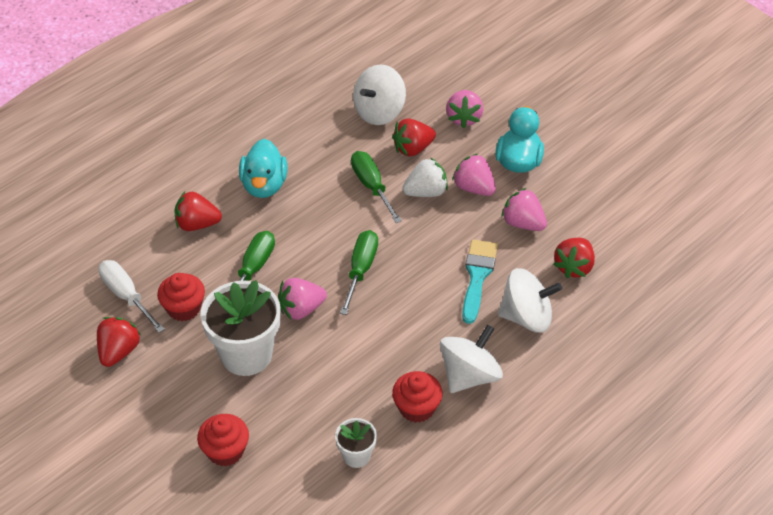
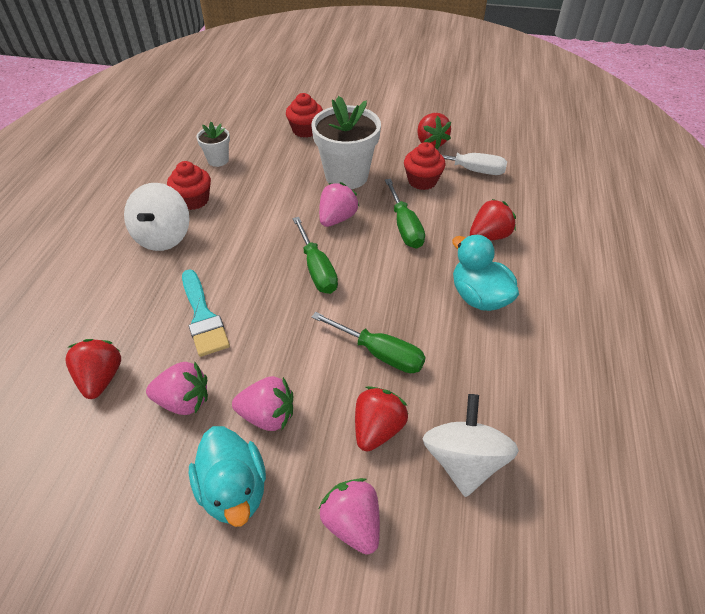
camera: 145 degrees right, 0 degrees up
white strawberry [402,157,448,197] -> none
white spinning top [498,268,562,333] -> none

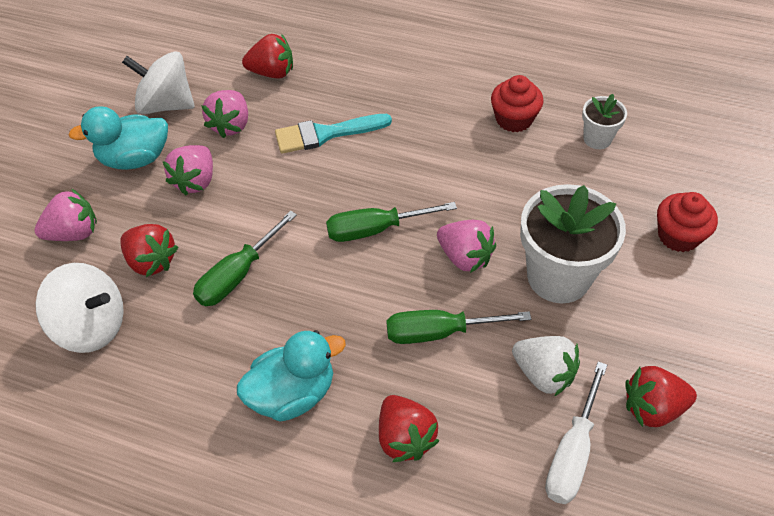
camera: 100 degrees right, 5 degrees up
white spinning top [124,183,190,251] -> white spinning top moved to [122,51,195,115]
red cupcake [404,142,445,190] -> white strawberry [512,336,580,397]

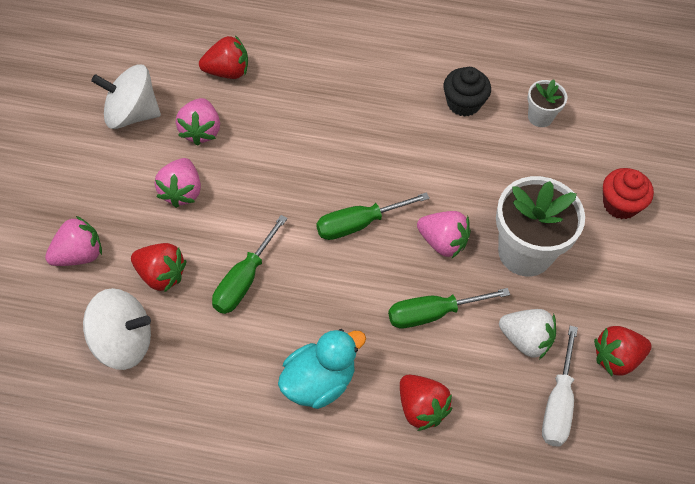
camera: 15 degrees left, 5 degrees up
turquoise duck [68,106,168,170] -> none
turquoise brush [275,114,392,154] -> none
red cupcake [491,75,543,132] -> black cupcake [444,67,491,117]

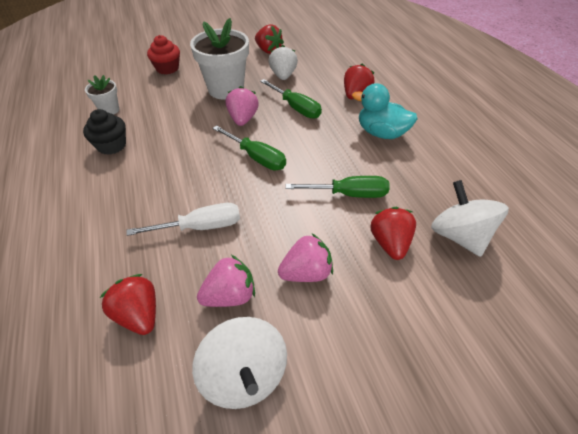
camera: 115 degrees left, 10 degrees down
pink strawberry [45,216,102,266] -> none
white screwdriver [542,326,578,447] -> white screwdriver moved to [126,203,240,236]

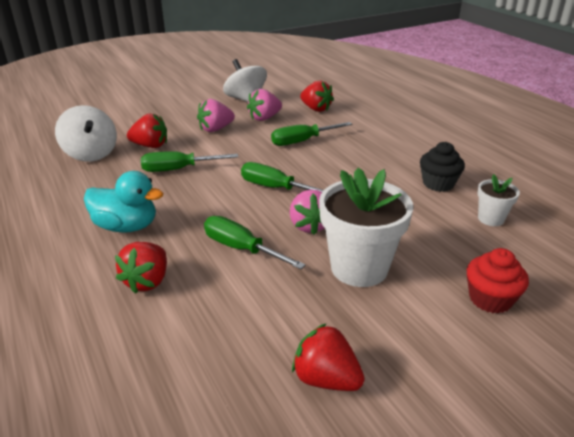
camera: 170 degrees right, 15 degrees down
white screwdriver [126,203,240,236] -> green screwdriver [271,122,352,146]
white strawberry [269,45,298,80] -> none
red strawberry [370,207,416,260] -> red strawberry turned 75 degrees counterclockwise [127,113,167,148]

